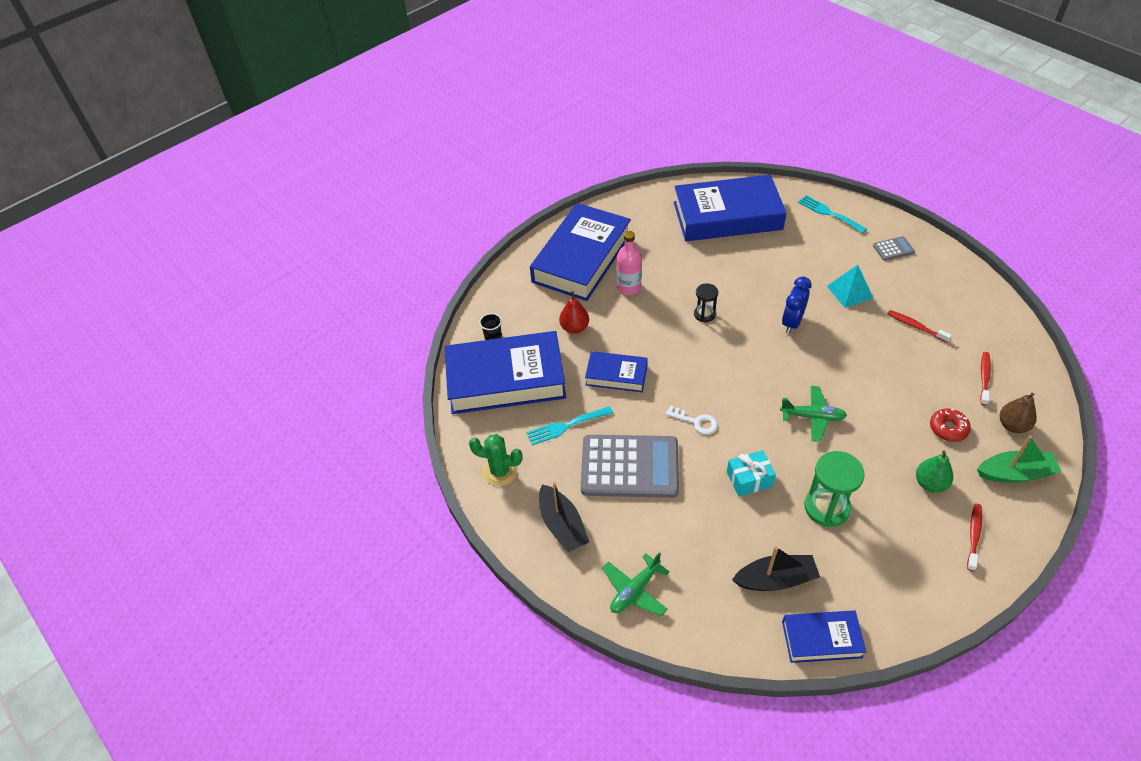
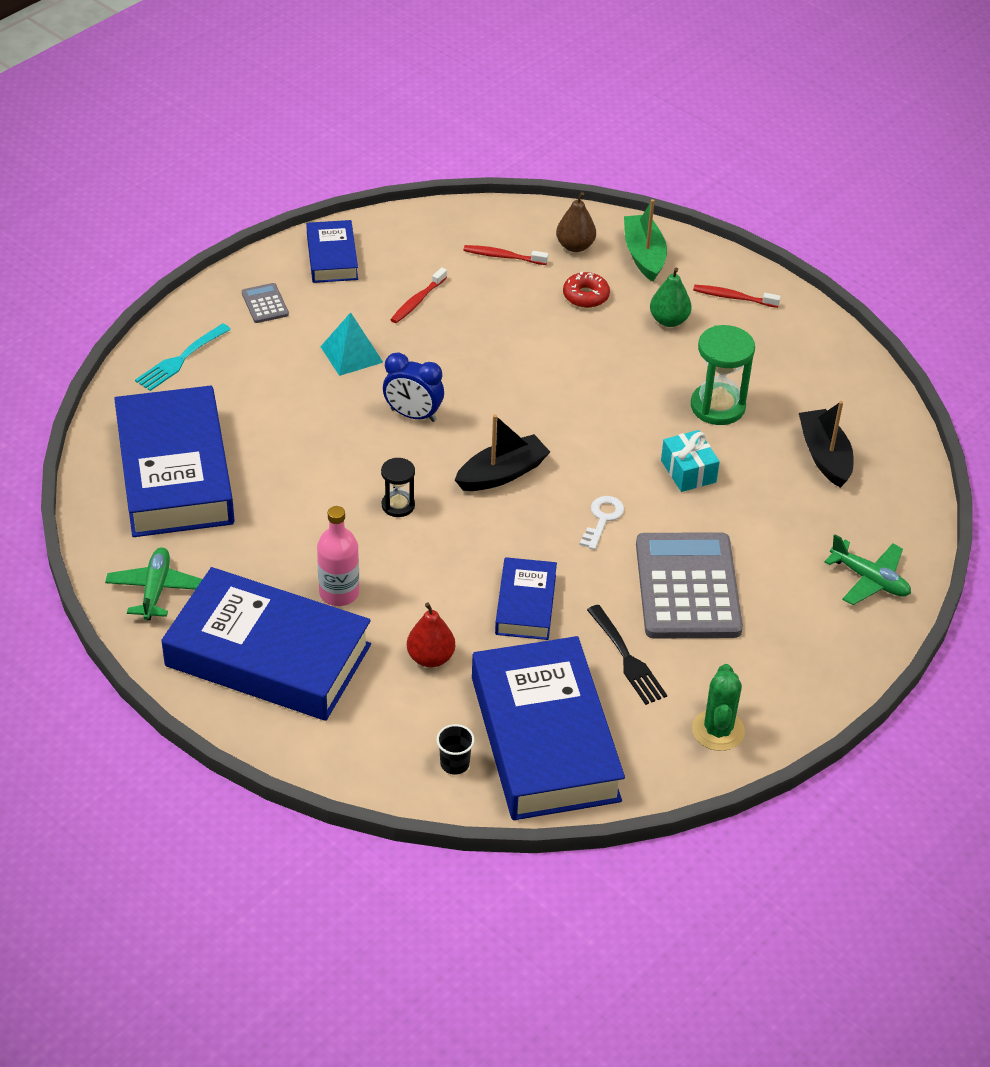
camera: 100 degrees left, 5 degrees down
turquoise fork [526,406,613,446] -> black fork [587,605,667,705]
black boat [539,482,589,552] -> black boat moved to [455,414,550,491]
green plane [780,386,847,442] -> green plane moved to [105,547,202,620]
blue book [782,610,866,663] -> blue book moved to [306,220,358,283]

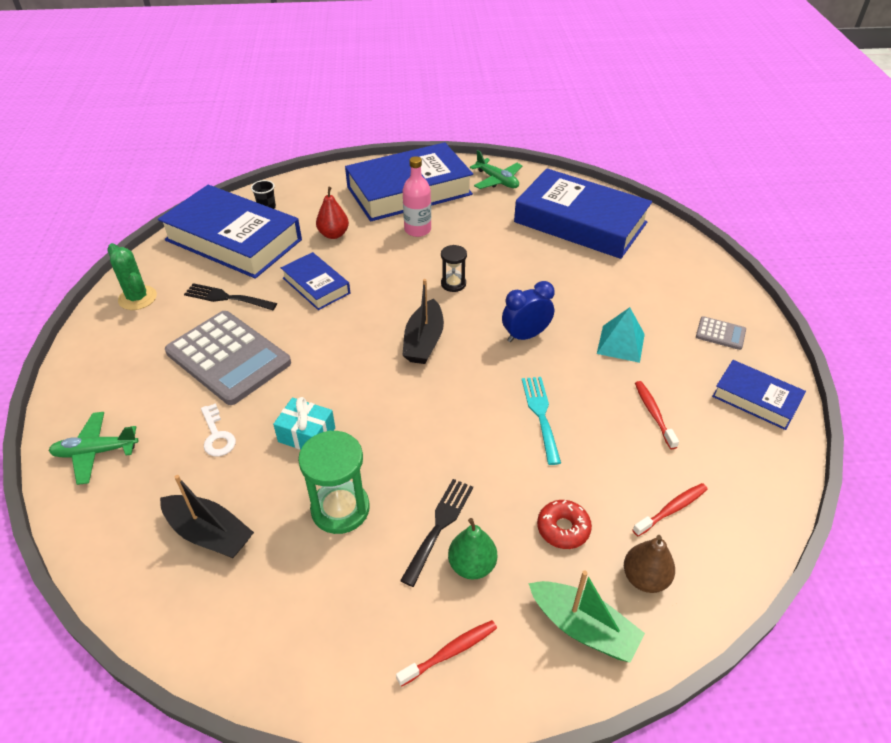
camera: 135 degrees right, 0 degrees up
turquoise fork [135,323,231,391] -> turquoise fork moved to [522,377,561,465]
white key [580,496,624,550] -> white key moved to [201,403,236,456]
none -> black fork [400,479,473,587]

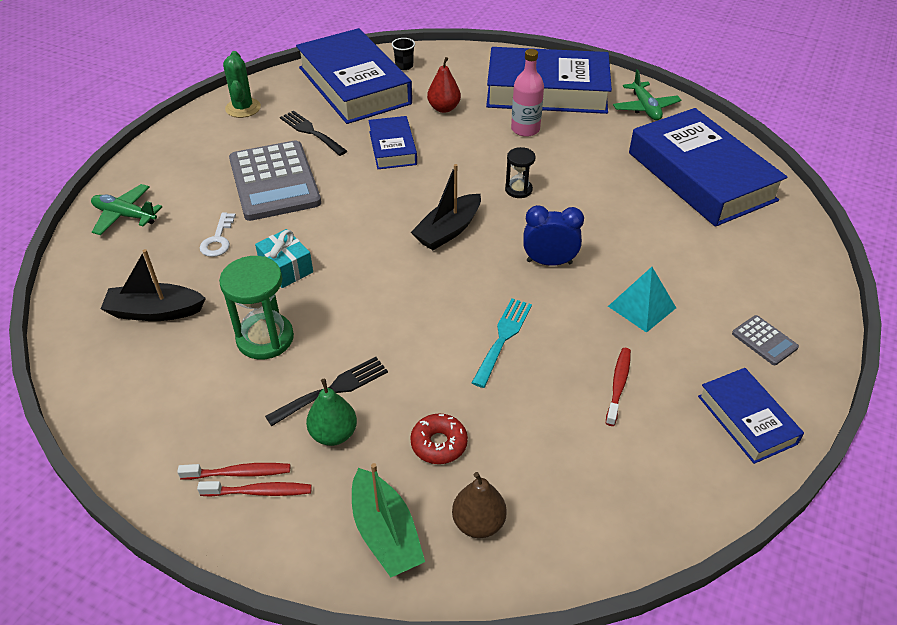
camera: 30 degrees right, 0 degrees up
black boat [160,475,254,558] -> black boat turned 120 degrees clockwise [101,249,206,321]
red toothbrush [632,483,708,536] -> red toothbrush moved to [177,463,290,480]

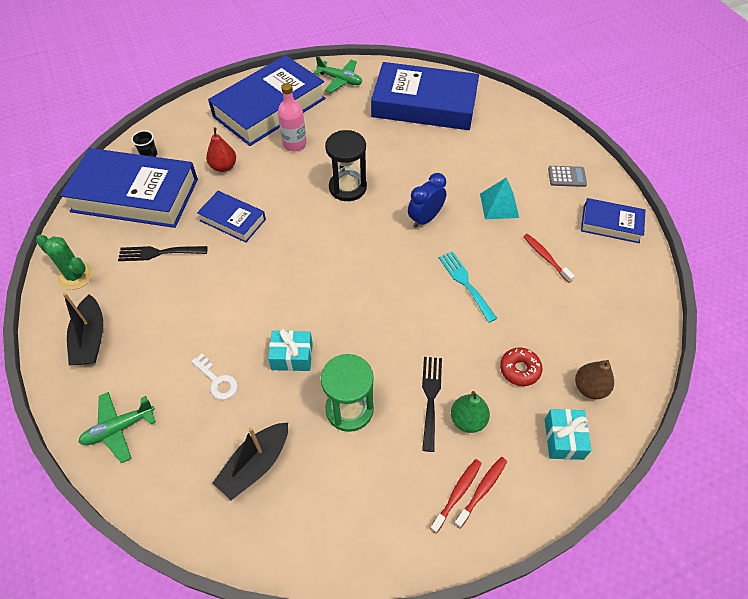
camera: 50 degrees left, 10 degrees up
grey calculator [229,140,321,221] -> none
green boat [352,463,425,577] -> turquoise gift [545,409,591,460]
black boat [411,164,481,250] -> black boat moved to [63,293,103,365]
black hourglass [505,147,536,198] -> black hourglass [325,130,367,201], size x1.74

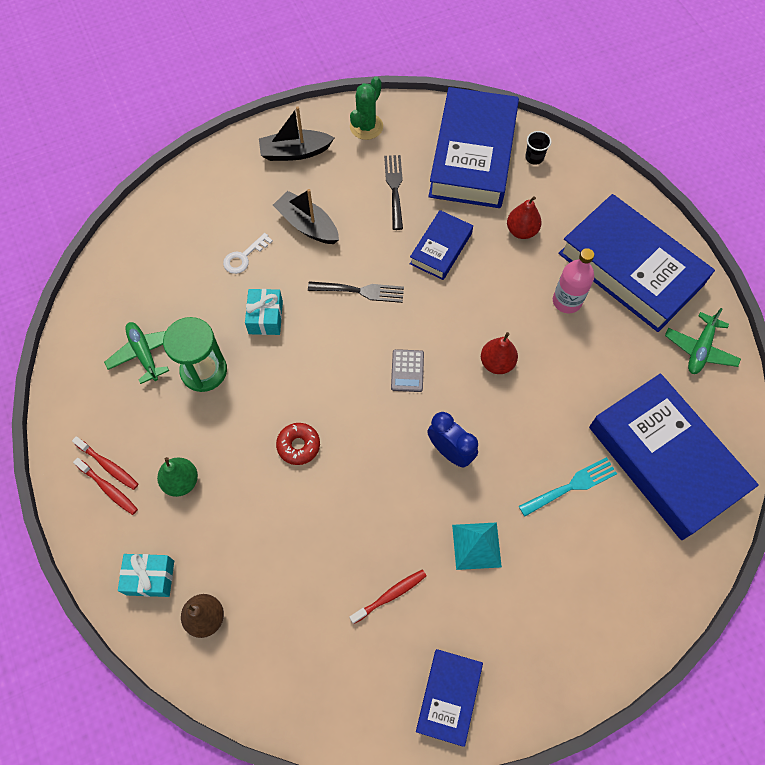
camera: 90 degrees right, 10 degrees up
green plane [78,392,156,463] -> green plane moved to [104,322,169,384]
black boat [213,422,288,500] -> black boat moved to [273,189,339,244]
black hourglass [325,130,367,201] -> red pear [481,332,518,374]
blue book [371,62,479,130] -> blue book turned 45 degrees counterclockwise [589,373,759,540]
black fork [422,357,442,452] -> black fork moved to [308,281,404,303]
turquoise fork [439,251,497,323] -> turquoise fork moved to [519,457,617,517]
red donut [500,348,542,386] -> red donut moved to [276,423,320,465]
grey calculator [548,166,587,187] -> grey calculator moved to [391,349,424,392]

